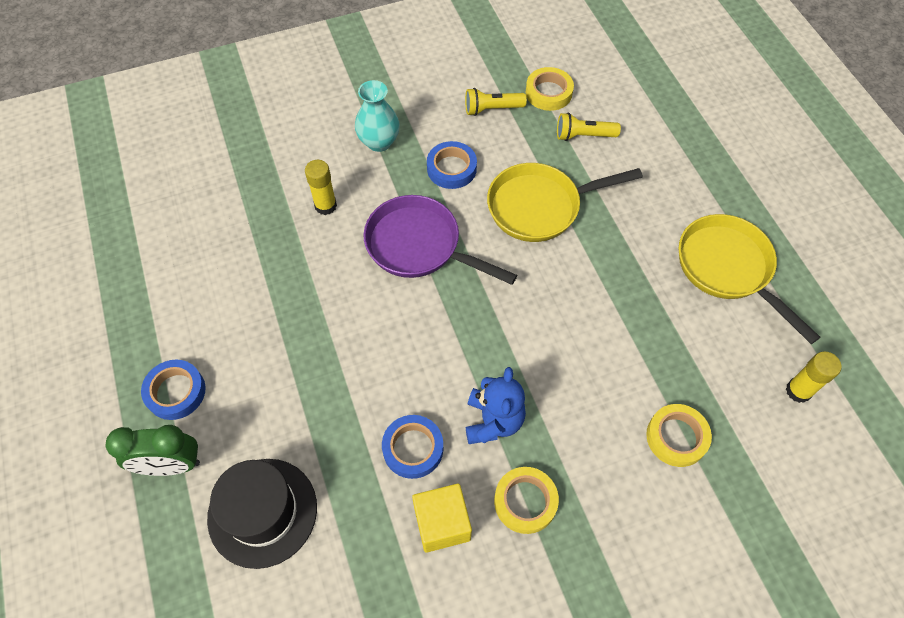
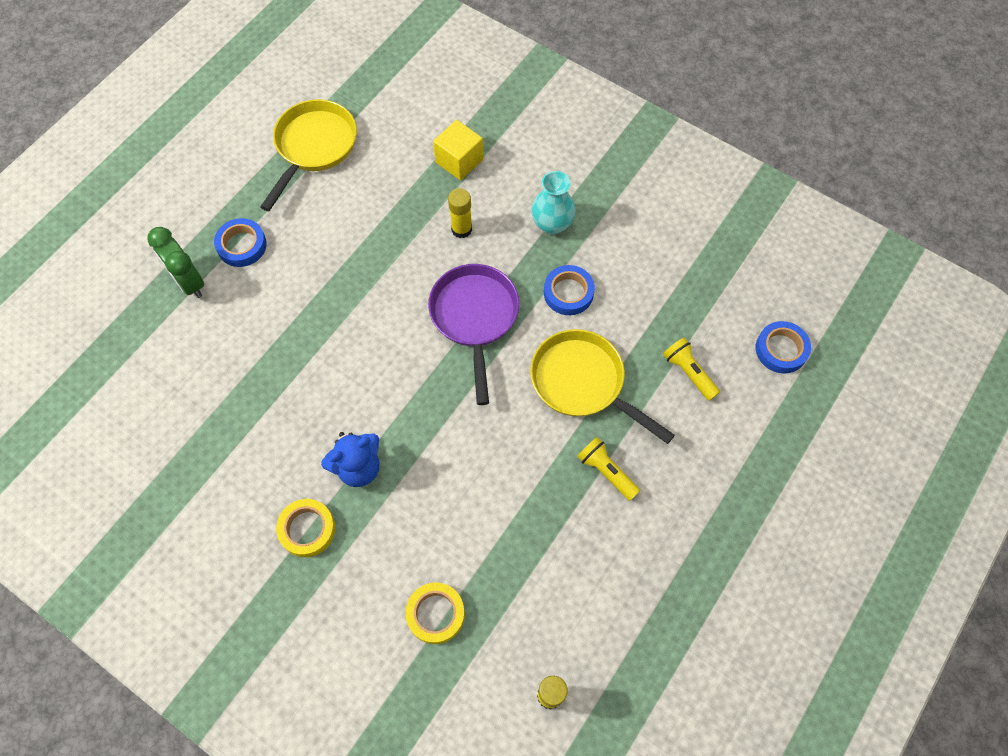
camera: 55 degrees right, 5 degrees up
black hat [207,459,317,569] -> none
blue tape [382,415,443,479] -> blue tape moved to [756,321,811,373]
yellow cube [412,484,472,553] -> yellow cube moved to [433,120,483,180]
yellow flashlight [465,88,527,116] -> yellow flashlight moved to [577,437,640,501]
yellow tape [526,67,574,111] -> none
yellow pan [679,214,820,344] -> yellow pan moved to [260,99,357,211]

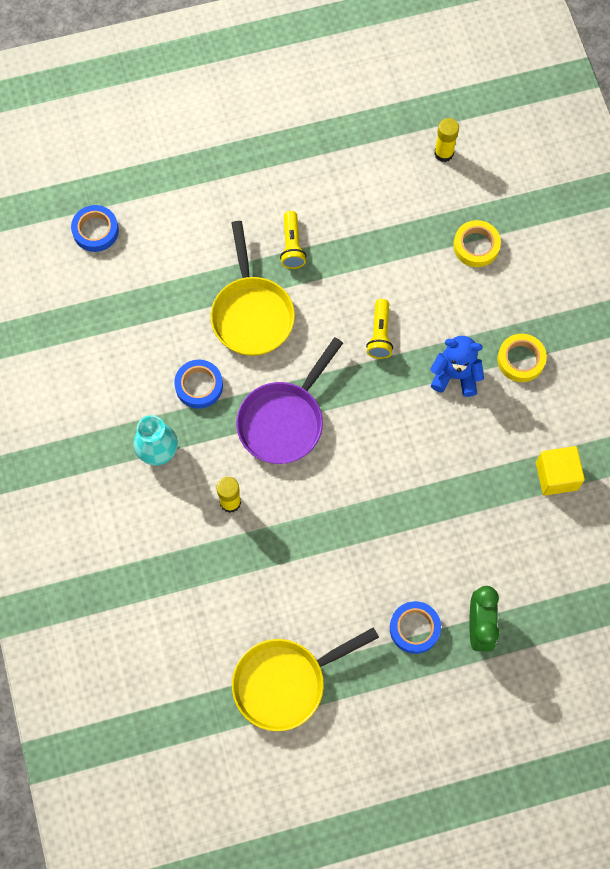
camera: 140 degrees left, 5 degrees up
yellow cube [433,120,483,180] -> yellow cube moved to [536,446,585,496]
yellow flashlight [663,338,720,401] -> yellow flashlight moved to [366,299,393,359]

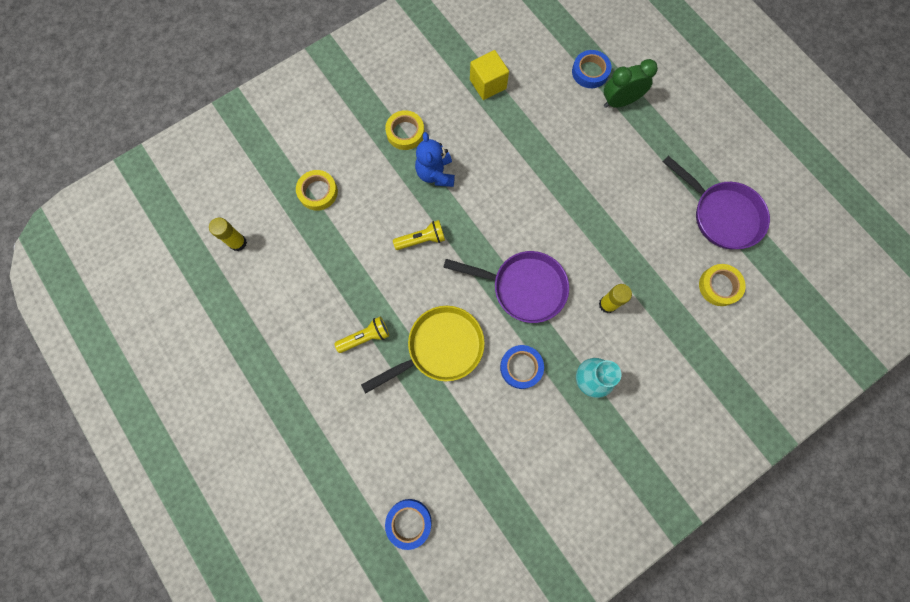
camera: 110 degrees left, 5 degrees up
yellow pan [232,627,379,731] -> purple pan [663,156,770,249]
blue tape [390,601,441,654] -> blue tape moved to [572,50,612,88]
none -> yellow tape [699,264,746,306]

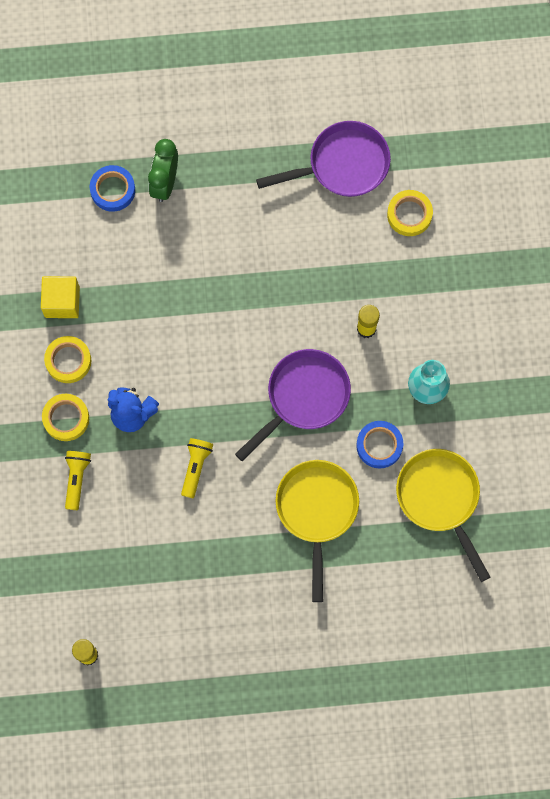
camera: 60 degrees left, 0 degrees up
yellow tape [296,170,338,211] -> yellow tape moved to [44,336,91,383]
yellow flashlight [334,317,389,353] -> yellow flashlight moved to [65,451,91,510]
blue tape [385,499,432,550] -> none
none -> yellow pan [396,449,491,582]

